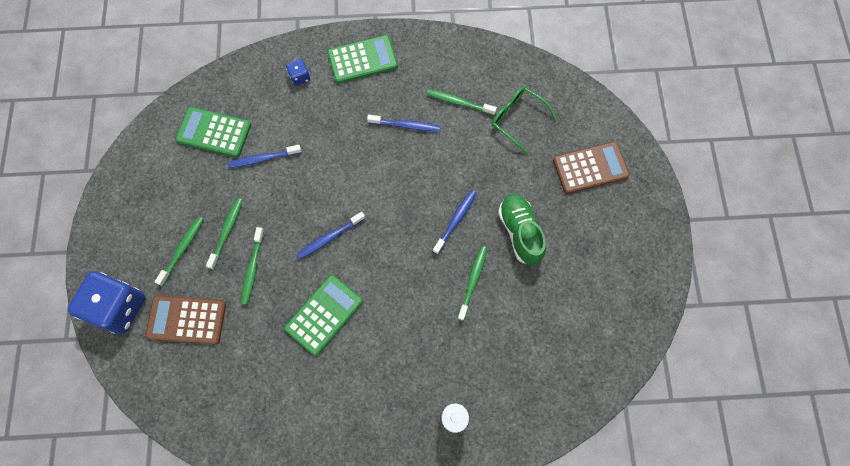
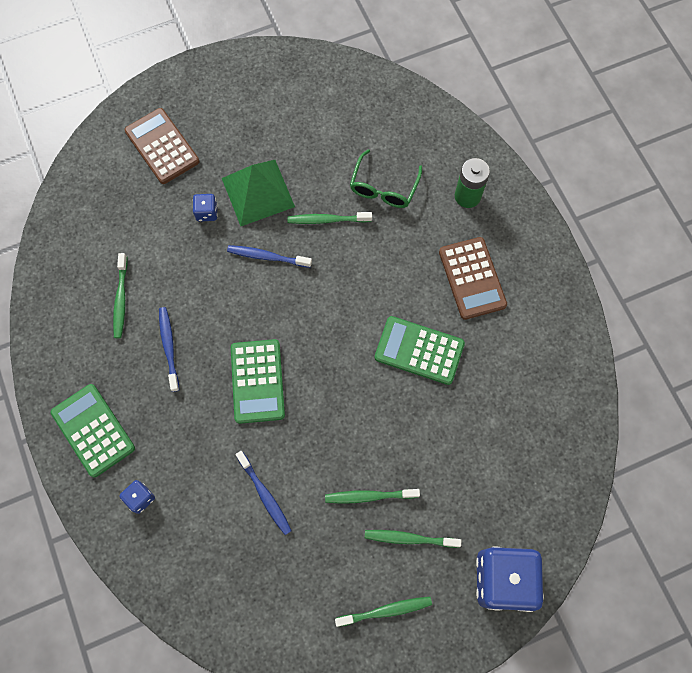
camera: 110 degrees left, 0 degrees up
brown calculator [145,295,226,344] -> brown calculator moved to [439,237,507,320]
green calculator [176,107,251,157] -> green calculator moved to [231,339,285,424]
green toothbrush [241,227,264,305] -> green toothbrush moved to [335,597,432,627]
blue toothbrush [297,212,365,259] -> none
green glasses [492,87,557,154] -> green glasses moved to [350,149,422,208]
green shoe [498,194,546,265] -> green pyramid [222,160,295,226]
none -> blue dice [193,194,218,222]

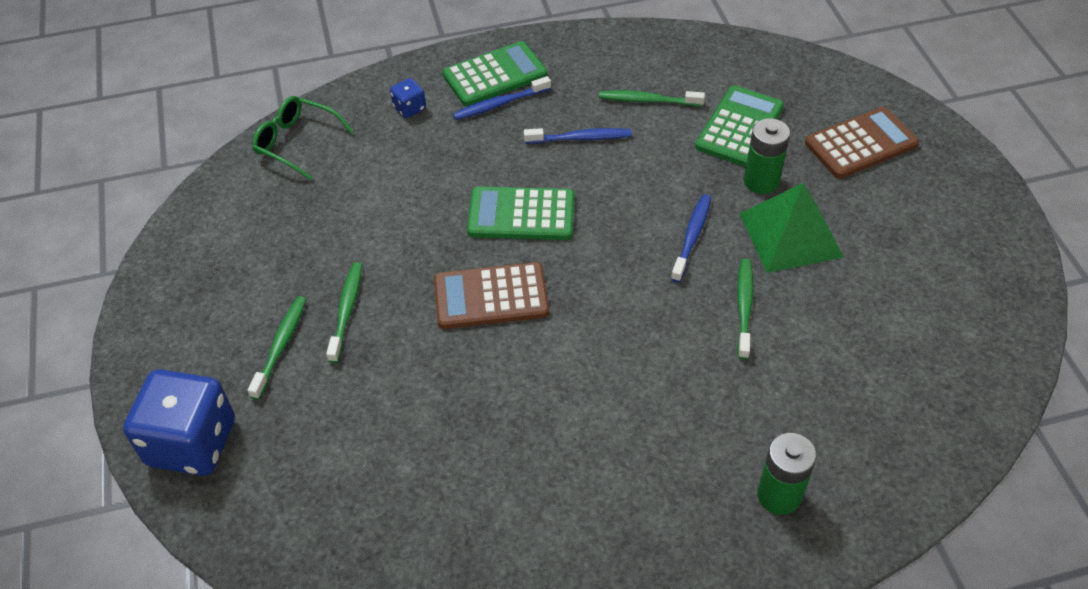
camera: 100 degrees right, 20 degrees down
blue dice [193,194,218,222] -> green battery [744,118,790,194]
blue toothbrush [236,451,292,535] -> blue toothbrush moved to [453,76,551,120]
green toothbrush [335,597,432,627] -> none
green glasses [350,149,422,208] -> green glasses moved to [252,96,354,180]
green calculator [374,316,465,385] -> green calculator moved to [695,85,784,167]
brown calculator [439,237,507,320] -> brown calculator moved to [434,262,549,329]

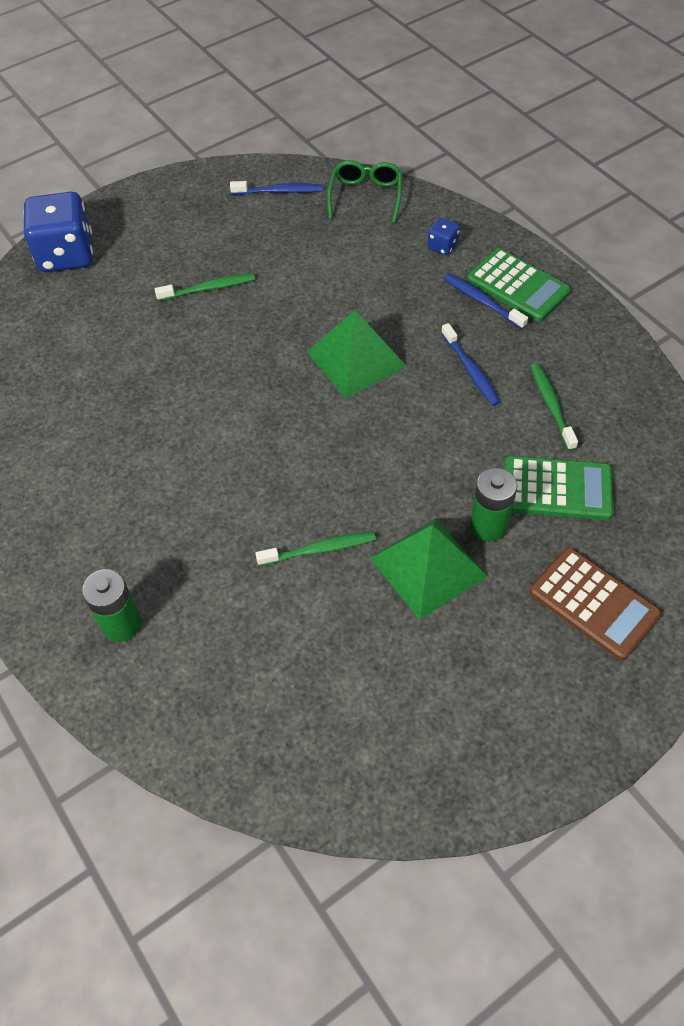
camera: 70 degrees right, 5 degrees up
green toothbrush [247,296,307,400] -> none
brown calculator [434,262,549,329] -> none
green calculator [467,187,574,240] -> green pyramid [307,310,407,399]
blue toothbrush [671,194,711,282] -> blue toothbrush moved to [230,181,323,195]

